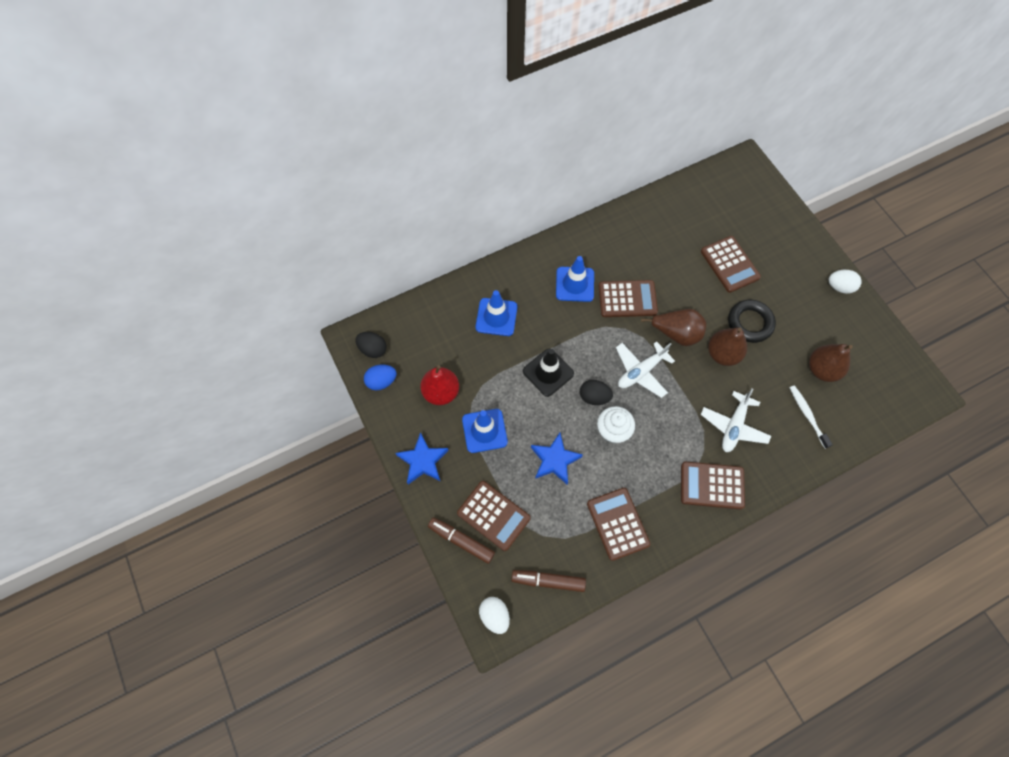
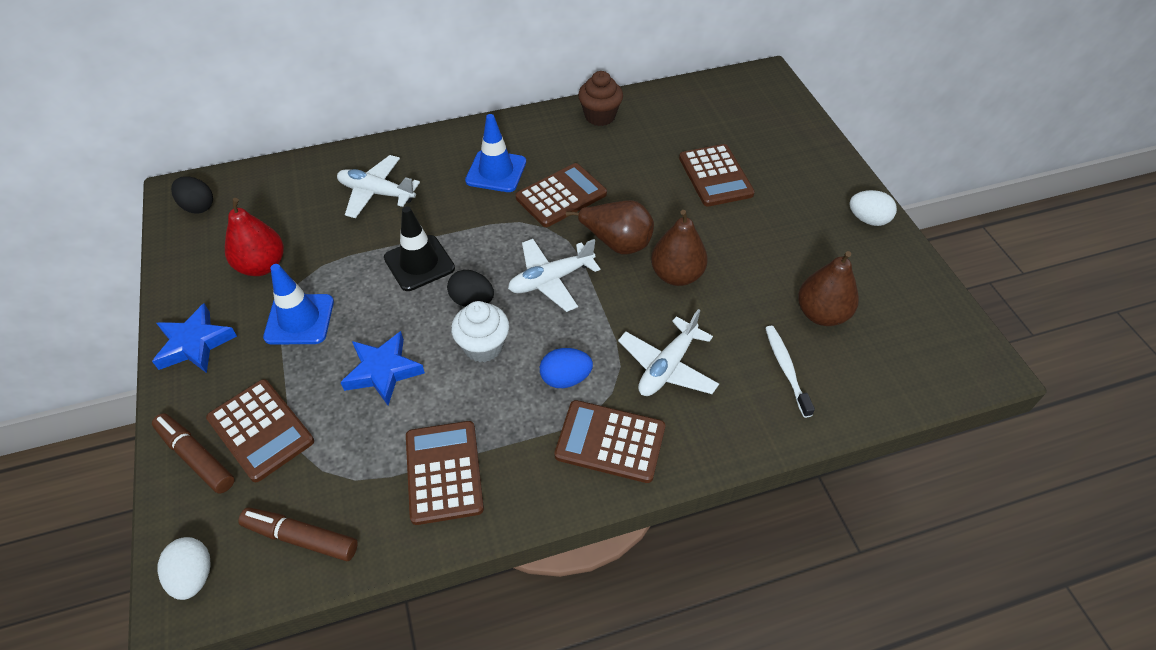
camera: 10 degrees right, 15 degrees down
blue egg [364,365,397,391] -> blue egg moved to [540,348,593,388]
blue traffic cone [476,290,517,336] -> white plane [337,155,420,218]
brown calculator [599,280,658,317] -> brown calculator turned 45 degrees counterclockwise [516,163,607,227]
black ring [728,300,776,343] -> none
none -> brown cupcake [578,71,623,126]

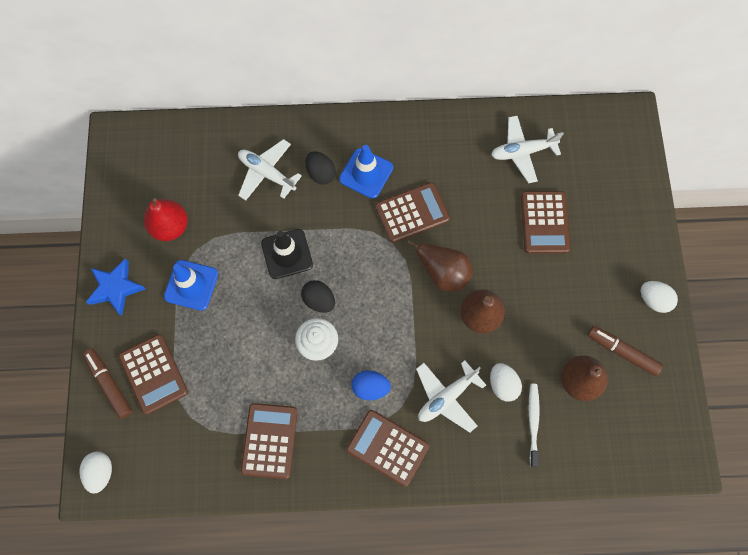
camera: 15 degrees right, 20 degrees up
black egg [171,176,213,214] -> black egg moved to [305,151,336,185]
brown marker [238,508,358,561] -> brown marker moved to [587,326,663,376]
blue star [340,331,425,405] -> none
white plane [508,239,600,312] -> white plane moved to [491,116,564,183]
brown cupcake [578,71,623,126] -> none
none -> white egg [490,363,522,402]

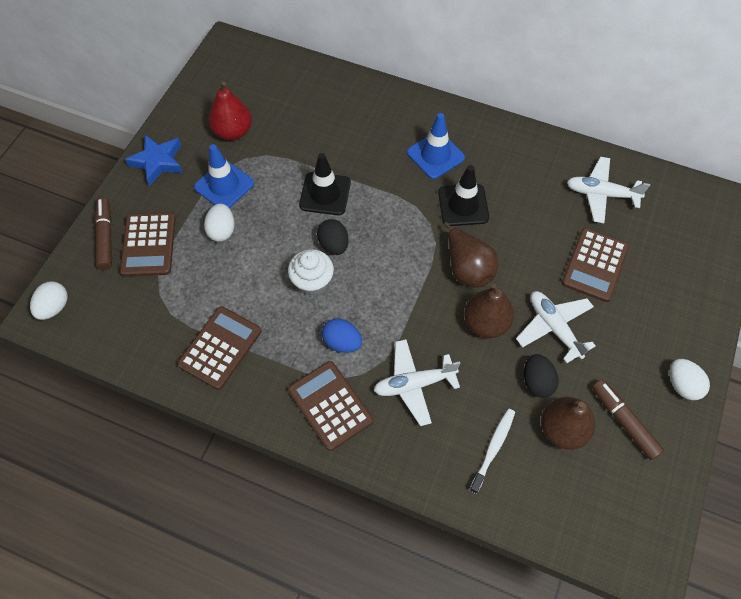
camera: 25 degrees right, 10 degrees down
white plane [238,139,302,201] -> white plane moved to [516,291,596,363]
black egg [305,151,336,185] -> black egg moved to [524,354,559,398]
brown calculator [375,182,450,243] -> black traffic cone [438,165,489,226]
white egg [490,363,522,402] -> white egg moved to [204,204,235,242]

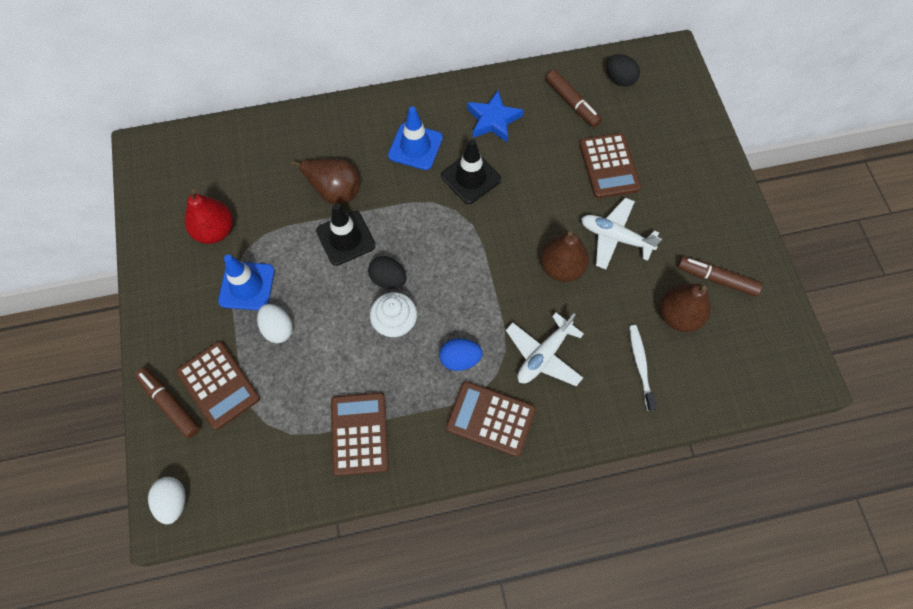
camera: 35 degrees left, 5 degrees up
blue star [125,135,183,186] -> blue star moved to [467,90,523,143]
brown pear [444,222,498,288] -> brown pear moved to [291,159,361,204]
black egg [524,354,559,398] -> black egg moved to [606,54,640,87]
white plane [567,157,650,223] -> brown marker [546,70,602,127]
white egg [669,359,710,400] -> none

